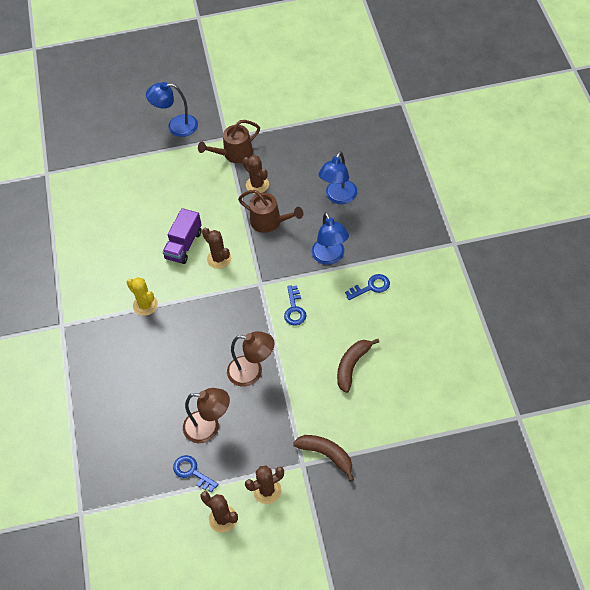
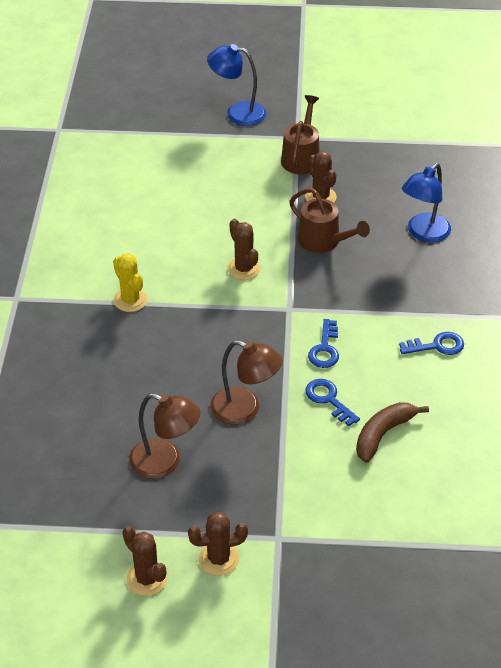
camera: 10 degrees right, 10 degrees down
purple truck [163,208,202,264] -> none
blue key [173,455,219,492] -> blue key moved to [305,379,360,426]
brown watering can [198,120,260,163] -> brown watering can turned 120 degrees clockwise [281,95,320,174]
brown banana [293,435,354,482] -> none
blue lamp [312,212,349,265] -> none

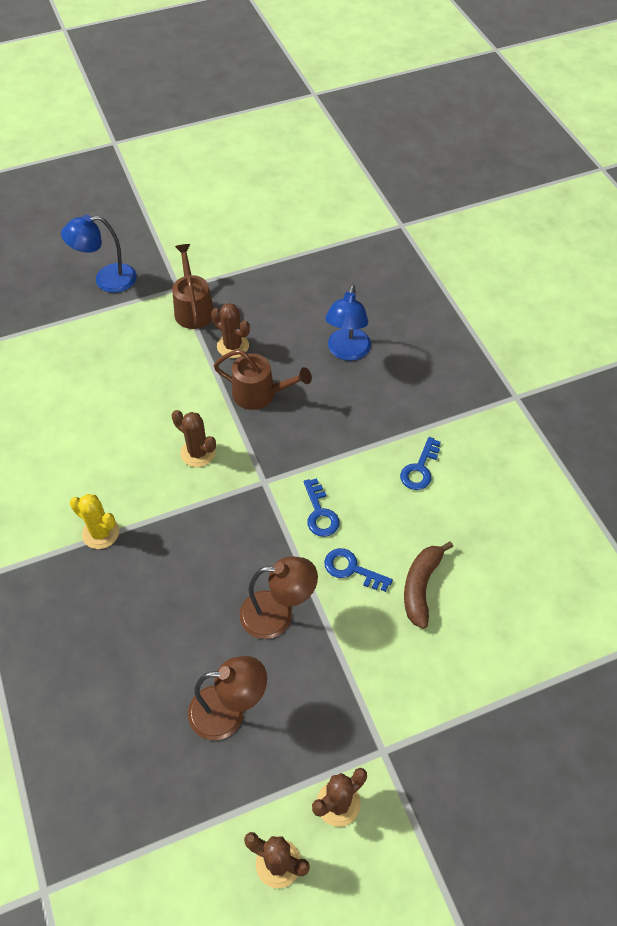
camera: 25 degrees left, 10 degrees up
blue key [399,332,464,355] -> blue key turned 150 degrees clockwise [400,437,441,490]

